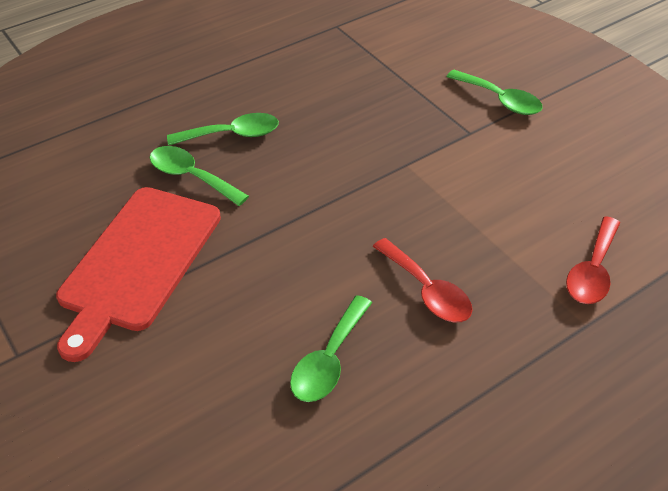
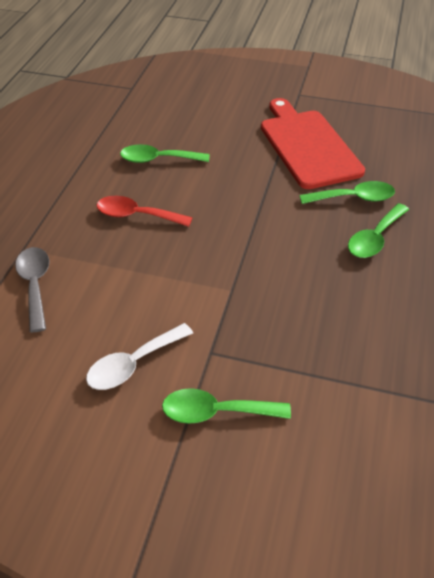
camera: 140 degrees right, 0 degrees up
green spoon [290,295,372,402] -> green spoon turned 75 degrees counterclockwise [120,144,209,163]
red spoon [566,216,620,304] -> grey spoon [15,247,49,332]
none -> white spoon [86,323,193,390]

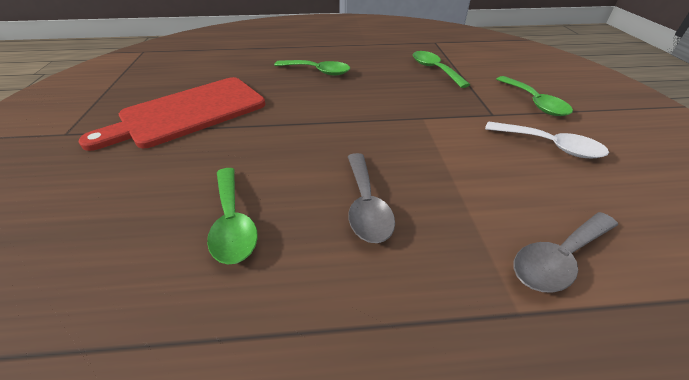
camera: 110 degrees left, 5 degrees down
red spoon [96,196,192,227] -> grey spoon [348,153,395,243]
green spoon [300,181,395,204] -> green spoon moved to [413,51,470,88]

